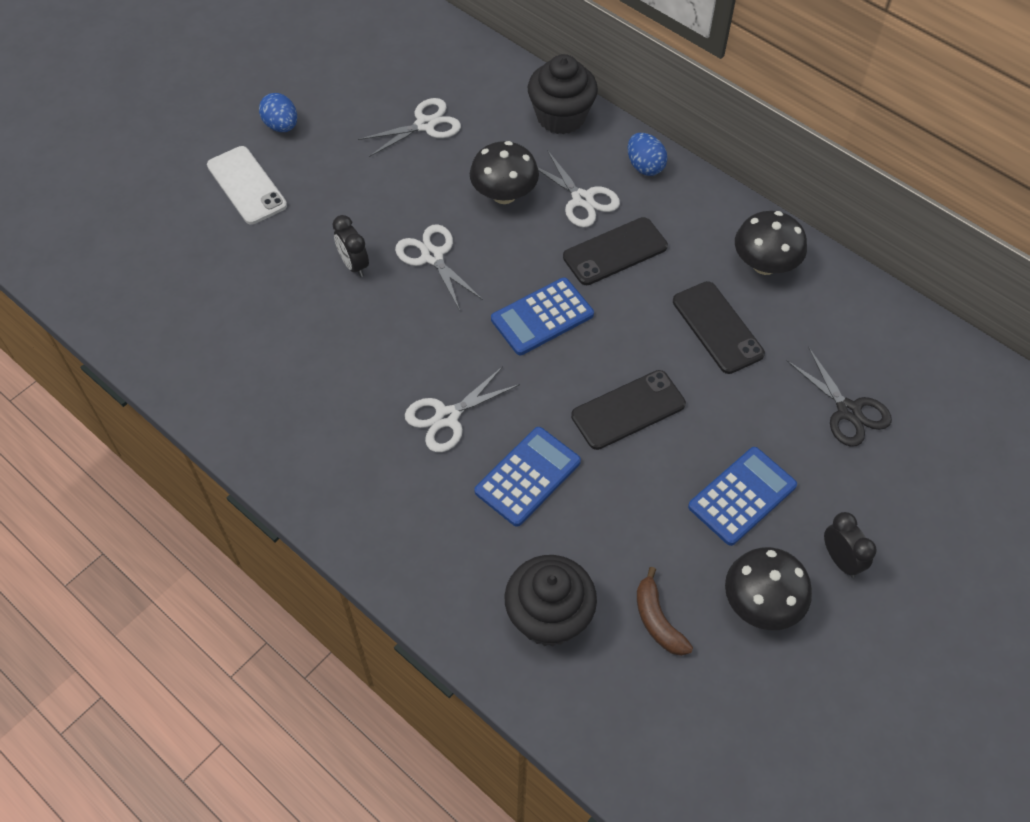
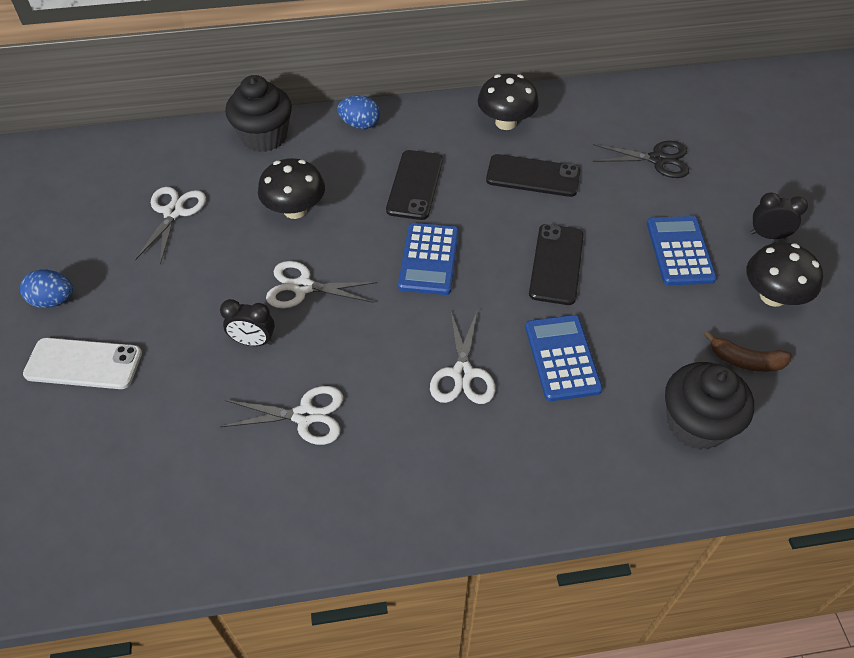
camera: 50 degrees left, 5 degrees down
white scissors [538,150,620,228] -> white scissors moved to [220,386,343,445]

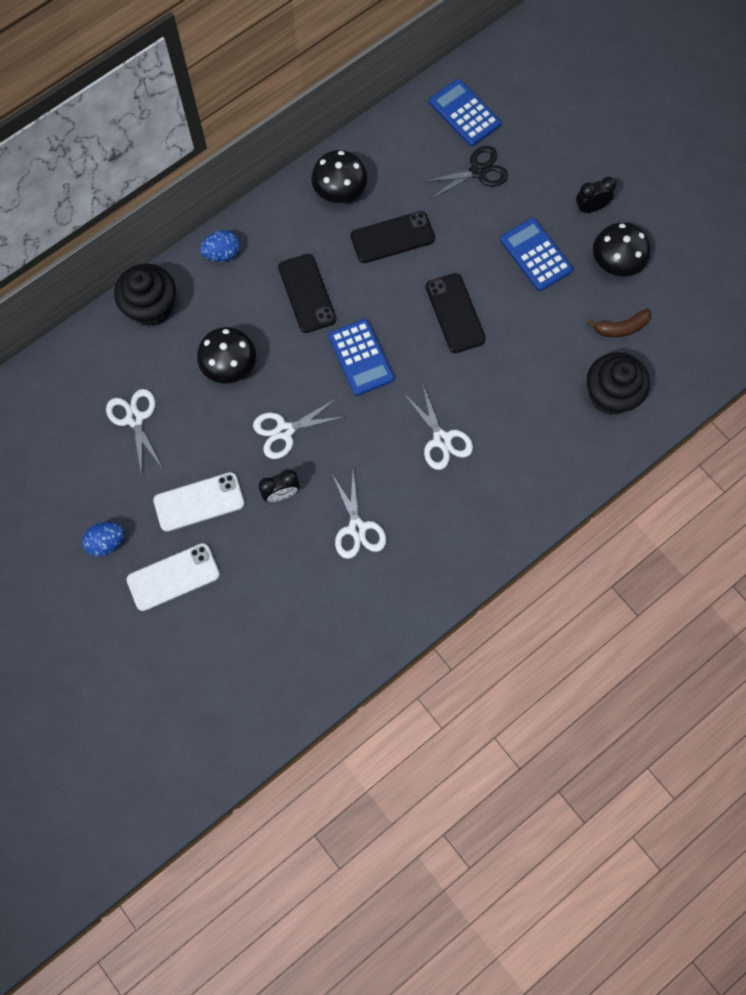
camera: 30 degrees left, 20 degrees up
white scissors [220,386,343,445] -> white scissors turned 105 degrees clockwise [332,469,386,559]
blue calculator [525,315,603,401] -> blue calculator moved to [429,79,501,146]
none -> white phone [153,472,245,532]

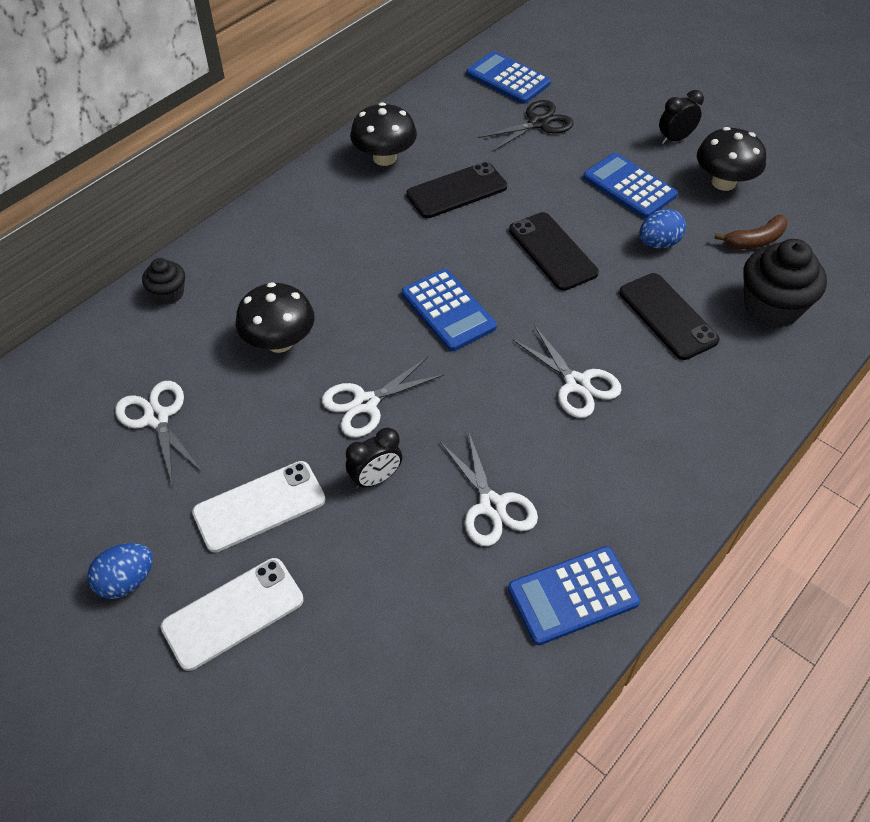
camera: 10 degrees left, 20 degrees down
black cupcake [114,264,176,327] -> black cupcake [142,258,185,305], size x0.54
blue egg [200,230,240,262] -> blue egg moved to [639,209,686,249]
black phone [278,254,336,333] -> black phone moved to [619,273,720,360]
none -> blue calculator [508,546,640,645]

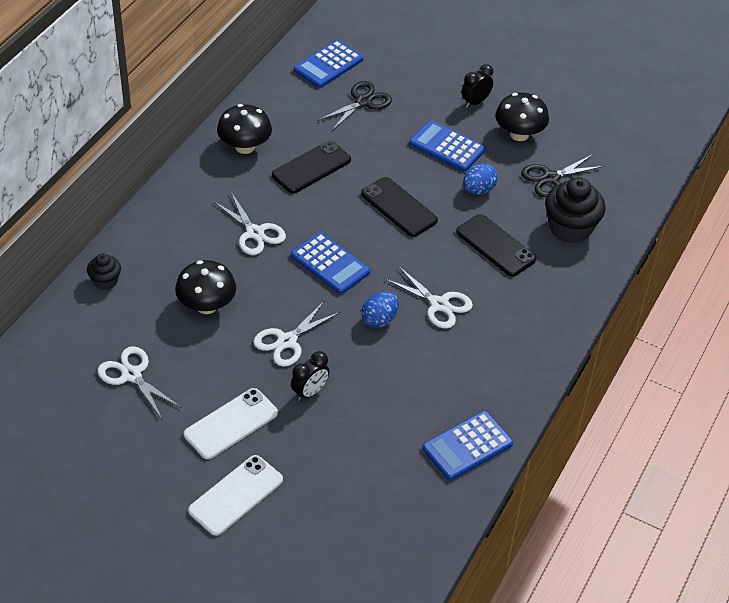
camera: 15 degrees left, 5 degrees down
blue egg [87,543,153,599] -> blue egg moved to [361,291,399,328]
white scissors [440,430,538,546] -> white scissors moved to [213,192,286,255]
blue calculator [466,51,551,104] -> blue calculator turned 75 degrees counterclockwise [294,40,364,88]
brown banana [714,215,787,249] -> black scissors [521,154,605,197]

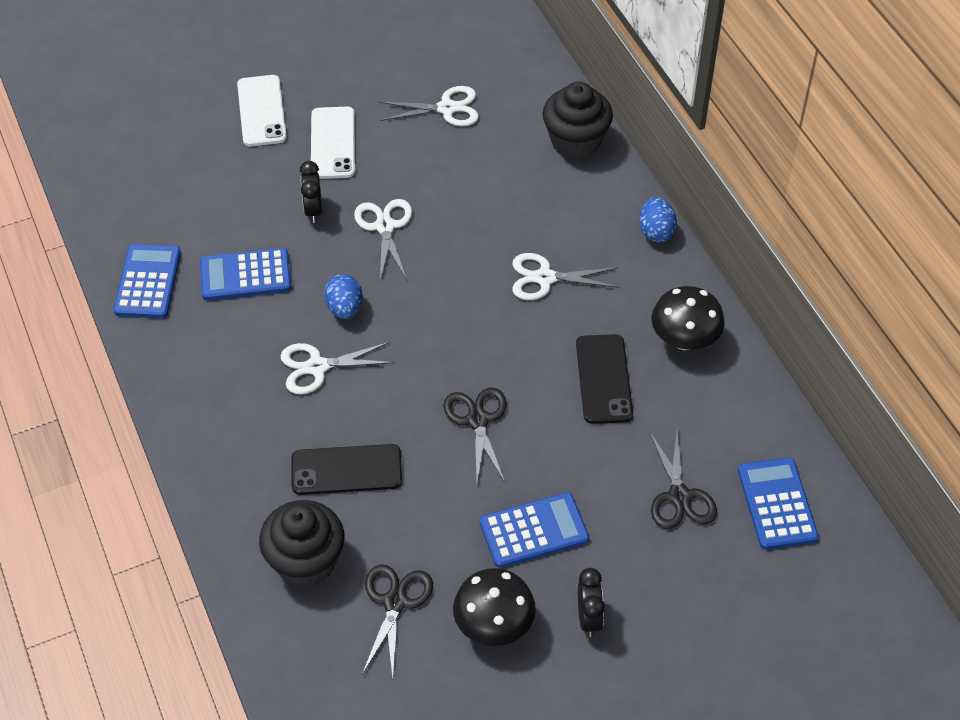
camera: 130 degrees right, 5 degrees up
black cupcake [87,254,121,290] -> black cupcake [542,82,613,159], size x1.86
black mushroom [175,260,236,314] -> none
blue calculator [291,232,370,294] -> blue calculator moved to [200,248,291,300]
black phone [361,177,438,237] -> black scissors [443,387,507,482]
blue egg [463,163,498,195] -> blue egg moved to [640,197,677,242]

